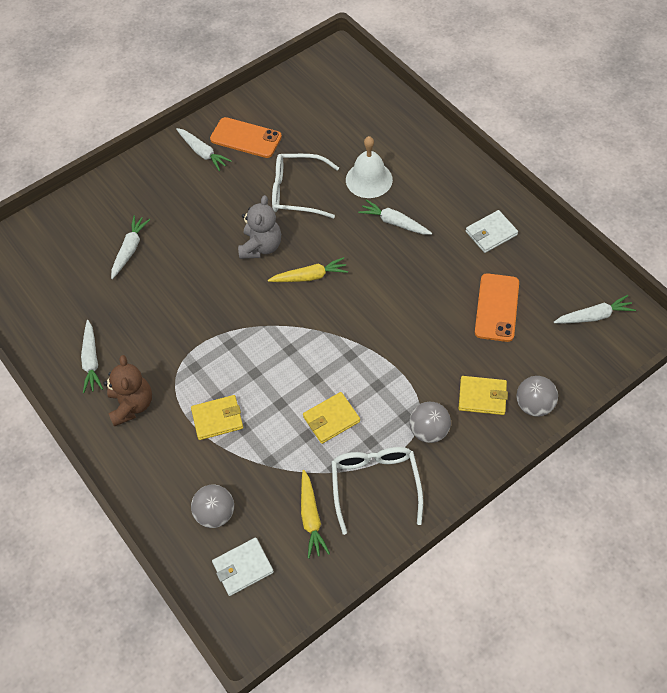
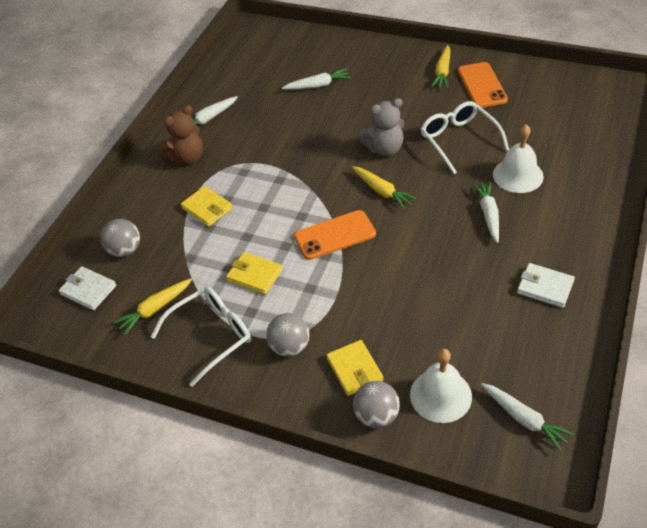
camera: 60 degrees right, 10 degrees down
white carrot [176,128,232,171] -> yellow carrot [431,45,450,88]
orange phone [475,273,519,342] -> orange phone moved to [294,210,376,260]
none -> white bell [410,349,472,423]

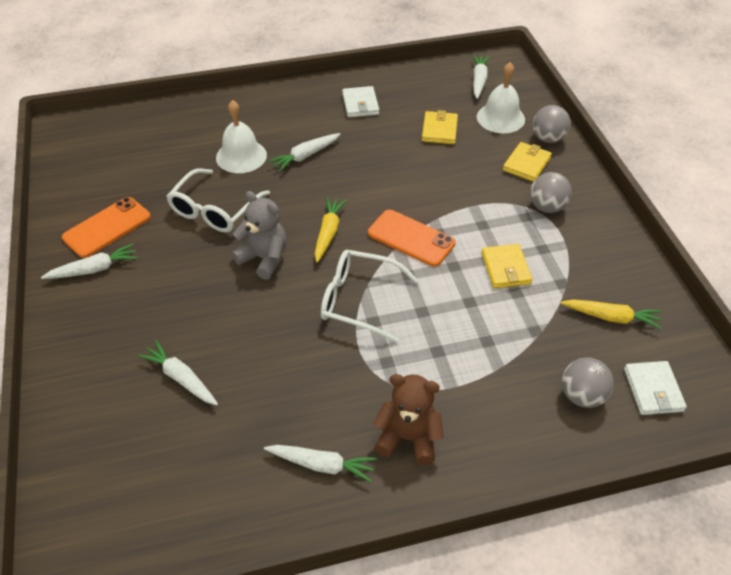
camera: 130 degrees left, 0 degrees up
white glasses [151,287,251,387] -> white glasses moved to [321,250,418,343]
yellow wallet [181,186,233,227] -> yellow wallet moved to [422,110,458,144]
yellow carrot [431,45,450,88] -> white carrot [41,244,138,279]

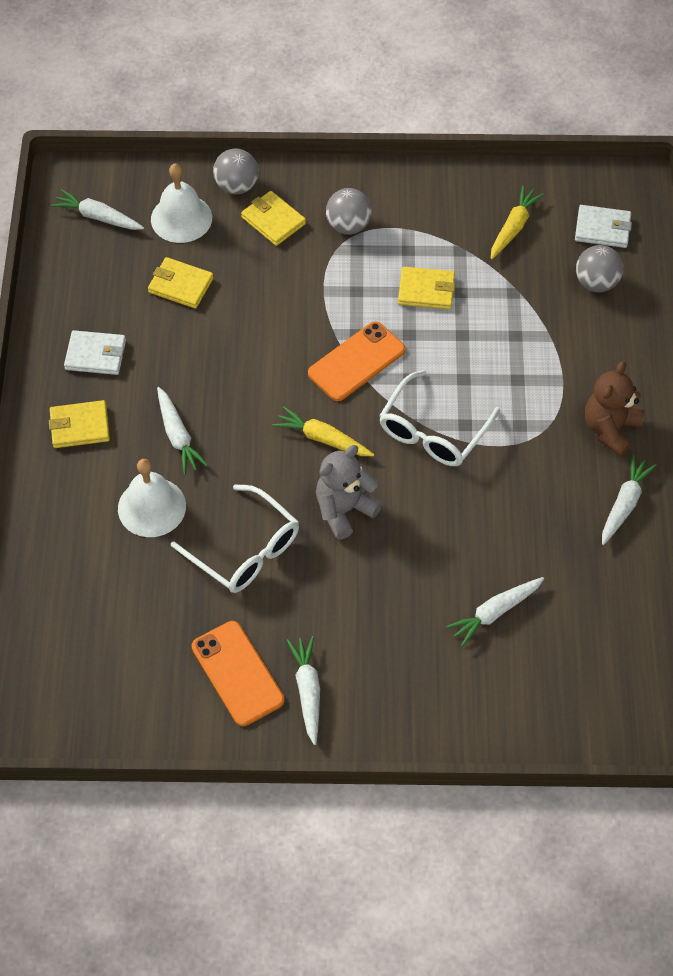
camera: 75 degrees left, 10 degrees up
none -> yellow wallet [49,400,110,448]

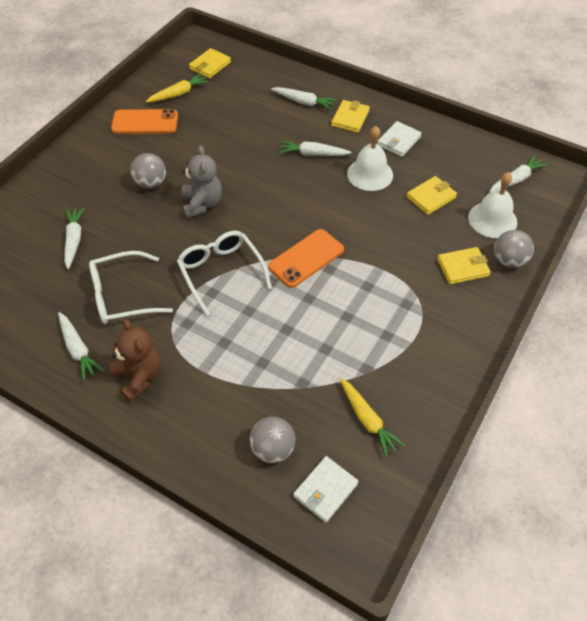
camera: 120 degrees right, 5 degrees down
white bell [118,459,186,537] -> white bell moved to [347,126,393,191]
white glasses [171,485,299,593] -> white glasses moved to [89,251,173,324]
yellow carrot [273,406,374,456] -> yellow carrot moved to [146,74,209,103]
white carrot [286,636,320,745] -> white carrot moved to [271,87,337,110]
orange phone [308,321,405,401] -> orange phone turned 60 degrees clockwise [268,229,344,288]
grey ball [326,188,372,235] -> grey ball moved to [130,153,166,189]
yellow wallet [398,267,456,310] -> yellow wallet moved to [189,48,231,79]

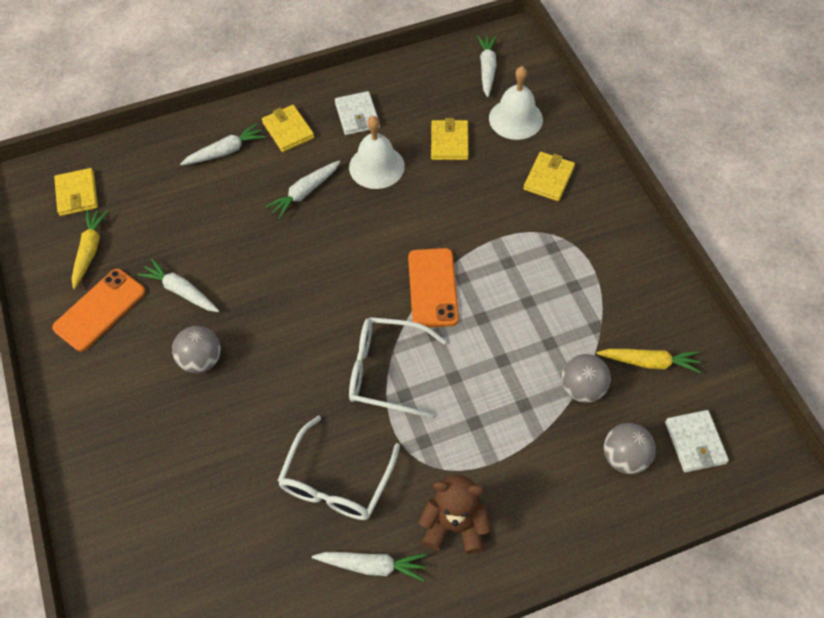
camera: 50 degrees left, 5 degrees up
white carrot [65,207,85,269] -> white carrot moved to [137,259,219,312]
grey teddy bear [181,146,222,218] -> none
grey ball [494,230,534,268] -> grey ball moved to [561,354,611,403]

